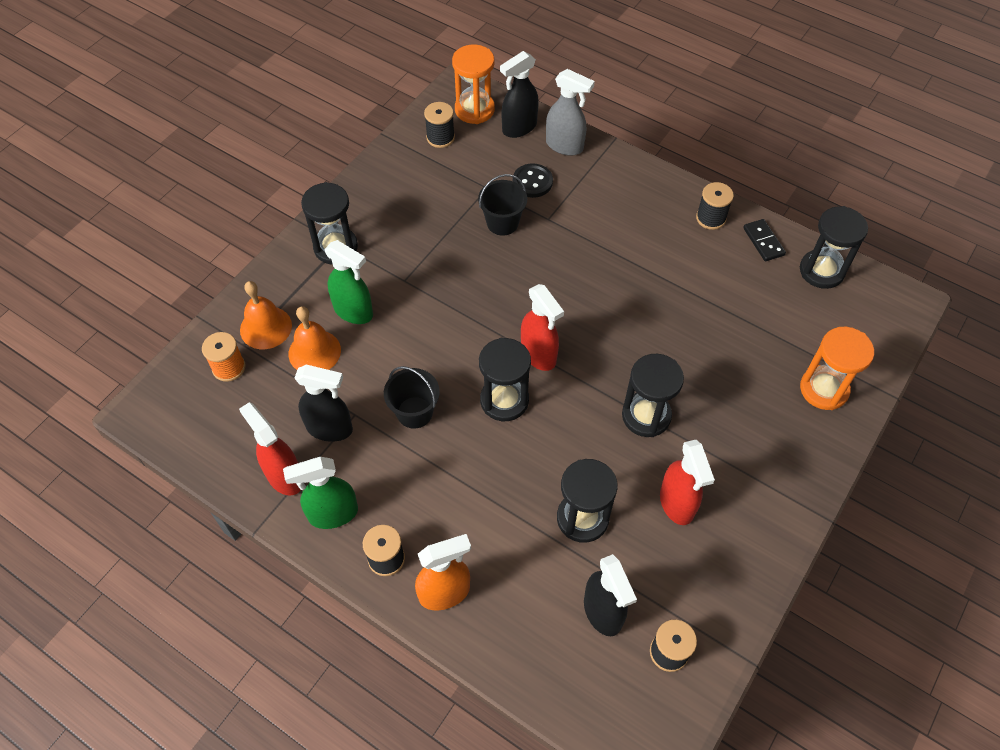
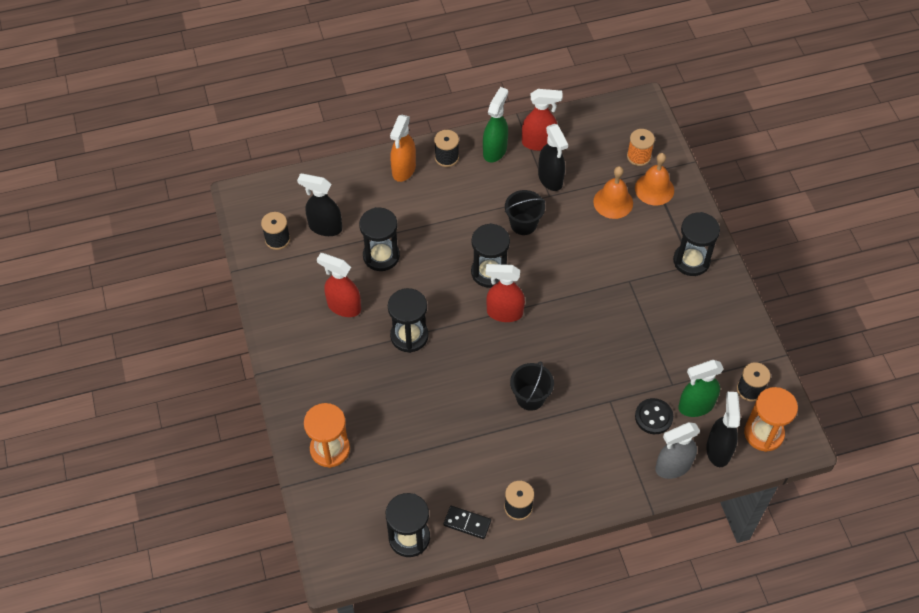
camera: 130 degrees right, 0 degrees up
black spray bottle [295,364,353,442] -> black spray bottle turned 75 degrees counterclockwise [538,124,568,191]
green spray bottle [324,240,373,324] -> green spray bottle moved to [678,360,724,417]
black bucket [478,174,527,236] -> black bucket moved to [510,361,554,411]

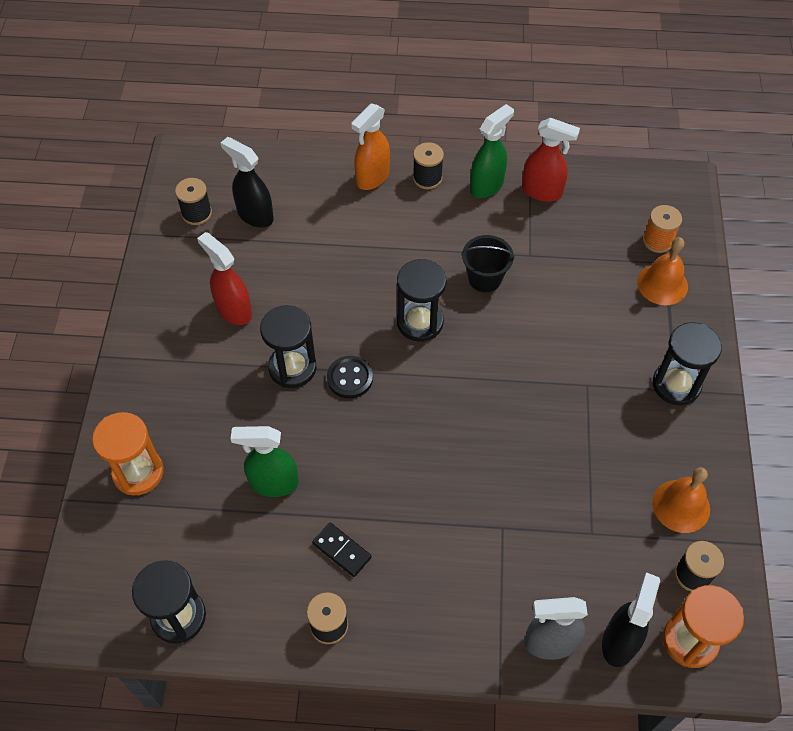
camera: 20 degrees right, 0 degrees up
black hourglass [359,207,400,271] -> none
black domino [444,506,491,539] -> black domino moved to [312,523,372,577]
red spray bottle [485,264,525,322] -> none
black bucket [510,361,554,411] -> none
black spray bottle [538,124,568,191] -> none
orange bell [593,166,633,219] -> orange bell moved to [652,467,710,533]
black button [635,398,673,434] -> black button moved to [327,356,373,399]
green spray bottle [678,360,724,417] -> green spray bottle moved to [231,426,299,497]

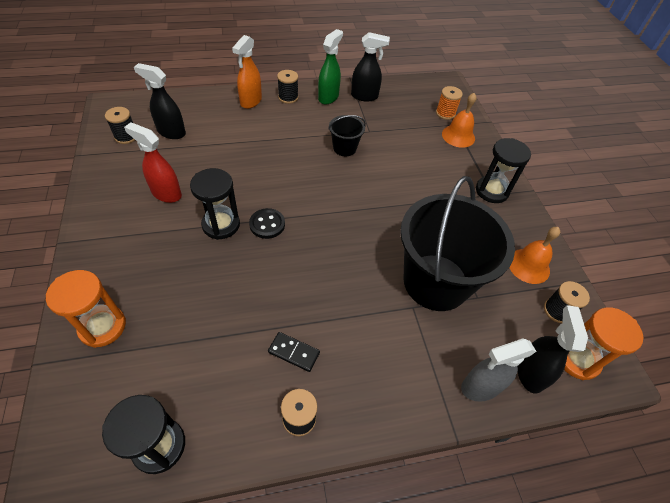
camera: 20 degrees left, 5 degrees down
green spray bottle [231,426,299,497] -> none
black hourglass [397,259,446,342] -> none
red spray bottle [522,118,580,202] -> black spray bottle [351,32,390,101]
none -> black bucket [400,176,515,311]

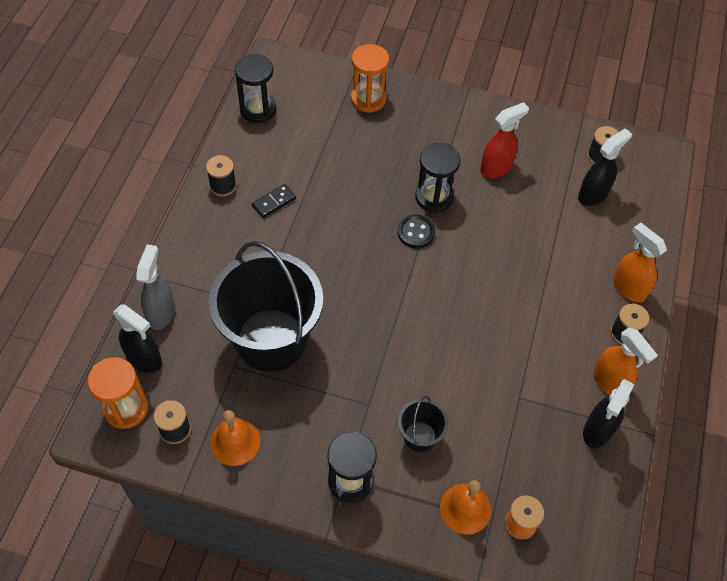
camera: 120 degrees right, 5 degrees up
green spray bottle [318,29,343,104] -> orange spray bottle [593,328,658,395]
black bucket [328,115,366,156] -> black bucket moved to [398,396,449,452]

